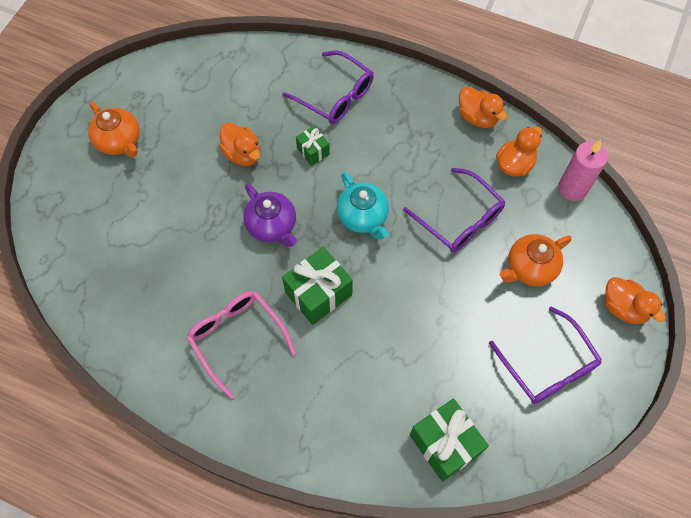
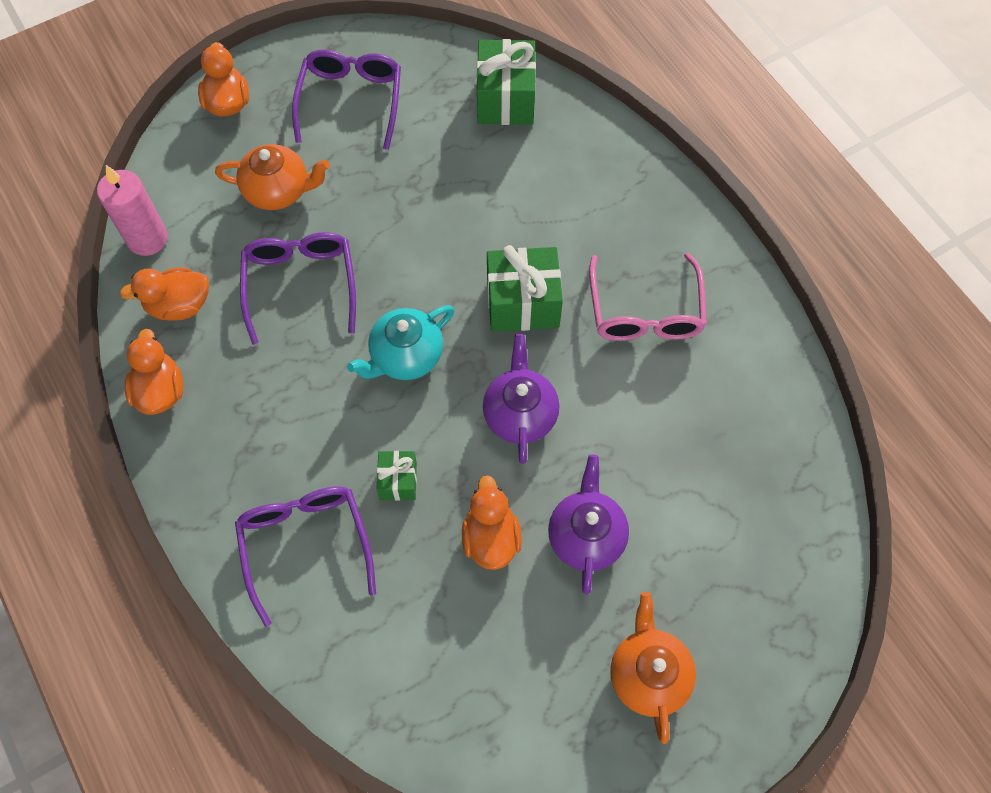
camera: 145 degrees left, 0 degrees up
turquoise teapot [337,172,389,240] -> turquoise teapot turned 135 degrees counterclockwise [347,305,454,380]
none -> purple teapot [548,455,629,594]

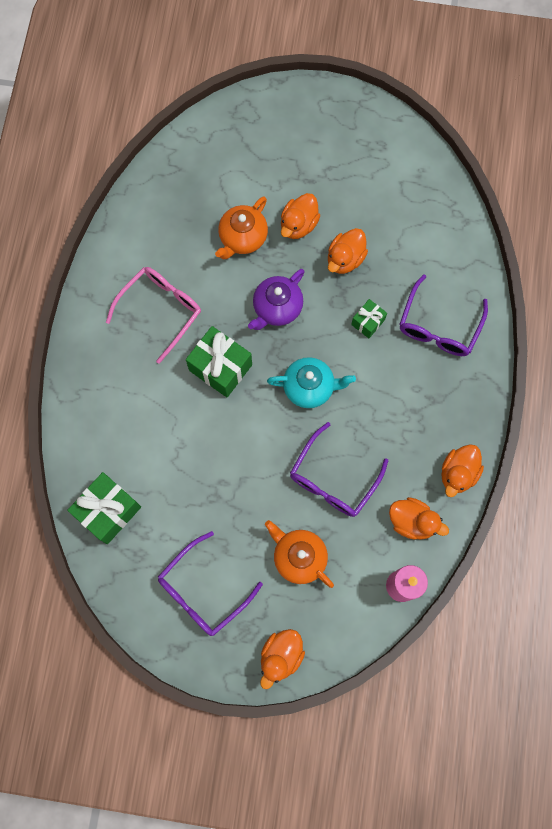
camera: 140 degrees left, 10 degrees up
purple teapot [548,455,629,594] -> orange duck [281,193,320,239]
orange teapot [610,592,696,744] -> orange teapot moved to [215,196,268,259]

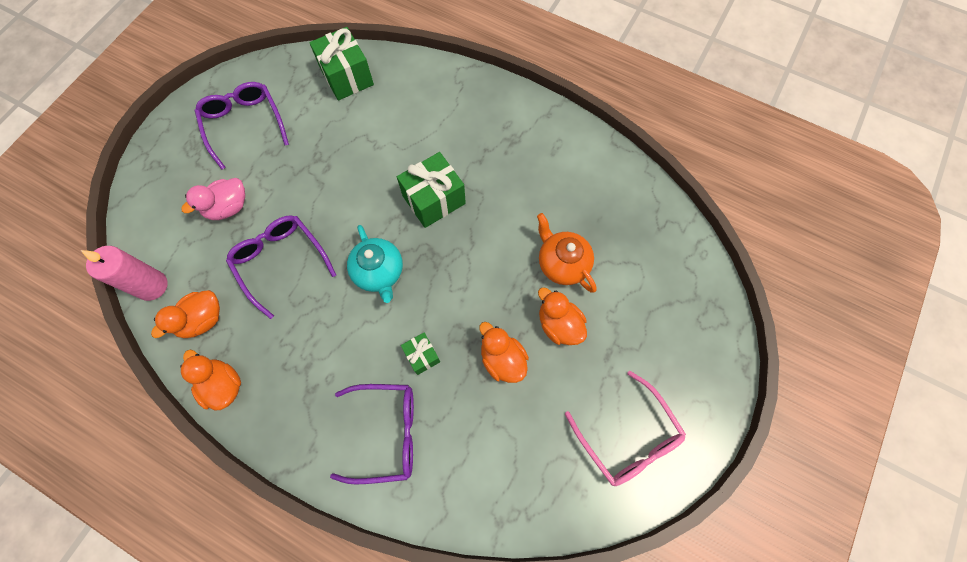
camera: 110 degrees right, 5 degrees down
pink glasses [106,267,201,364] -> pink glasses moved to [565,371,686,486]
purple teapot [248,269,305,330] -> none
orange duck [260,629,305,689] -> none
orange teapot [265,520,334,588] -> pink duck [181,178,245,220]
turquoise teapot [267,357,356,408] -> turquoise teapot turned 45 degrees counterclockwise [347,225,403,303]
purple glasses [399,275,488,356] -> purple glasses turned 135 degrees clockwise [330,384,414,484]

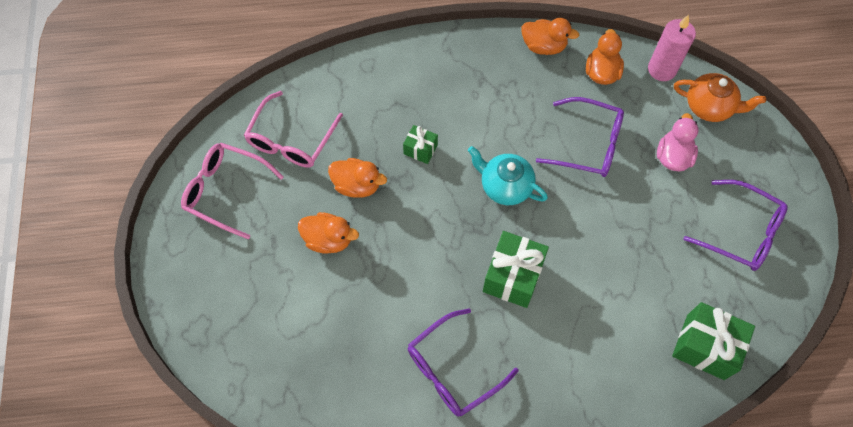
camera: 145 degrees right, 5 degrees down
purple glasses [330,384,414,484] -> purple glasses moved to [408,308,519,417]
orange teapot [537,213,597,293] -> orange teapot moved to [674,73,766,122]
none -> pink glasses [244,91,343,168]

